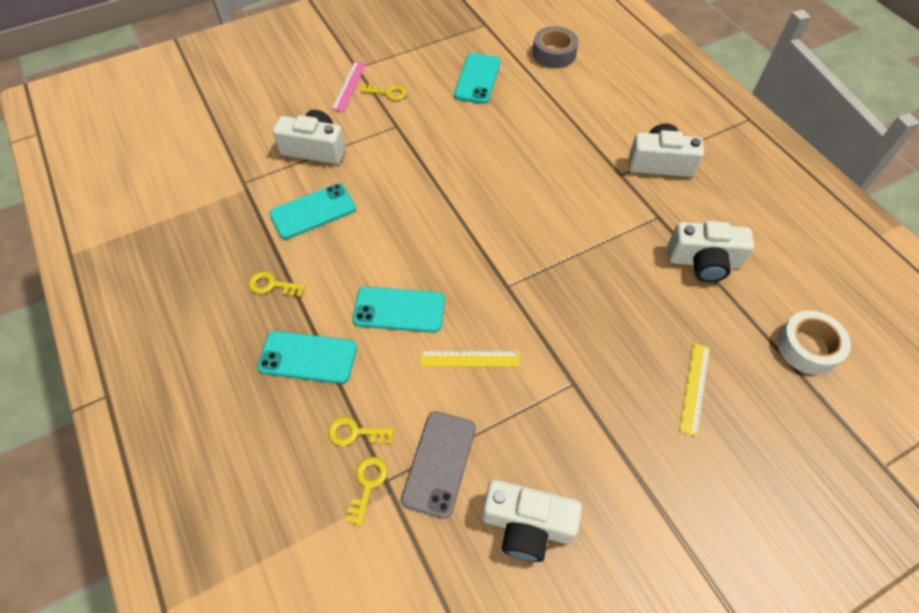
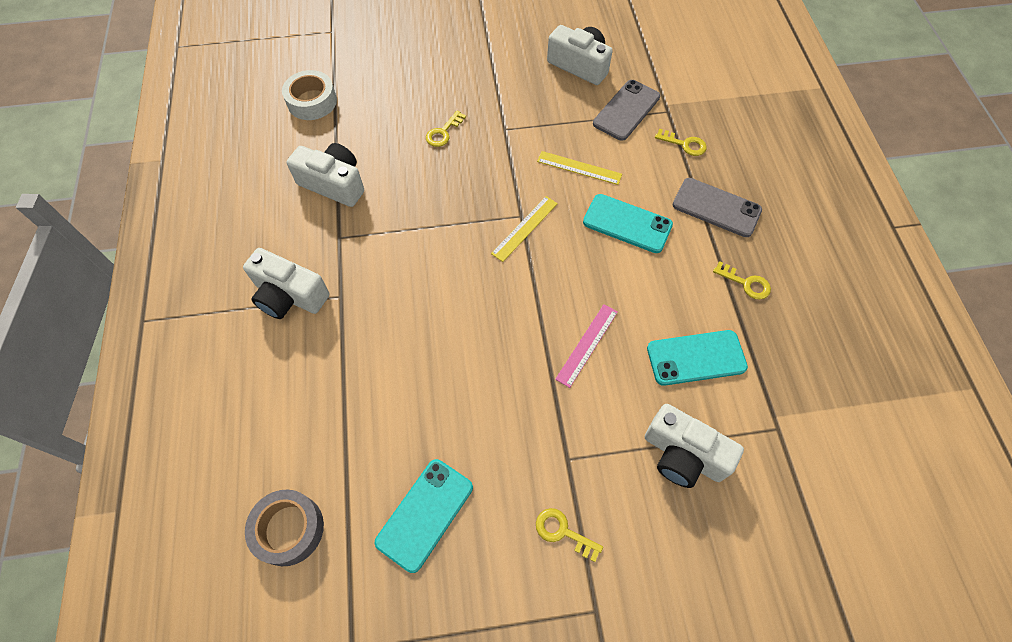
camera: 160 degrees left, 5 degrees up
turquoise phone [257,331,357,384] -> grey phone [673,178,762,237]
pink ruler [332,61,366,112] -> pink ruler moved to [555,304,618,388]
yellow key [345,457,388,527] -> yellow key moved to [426,111,466,147]
yellow ruler [679,343,710,437] -> yellow ruler moved to [491,196,558,262]

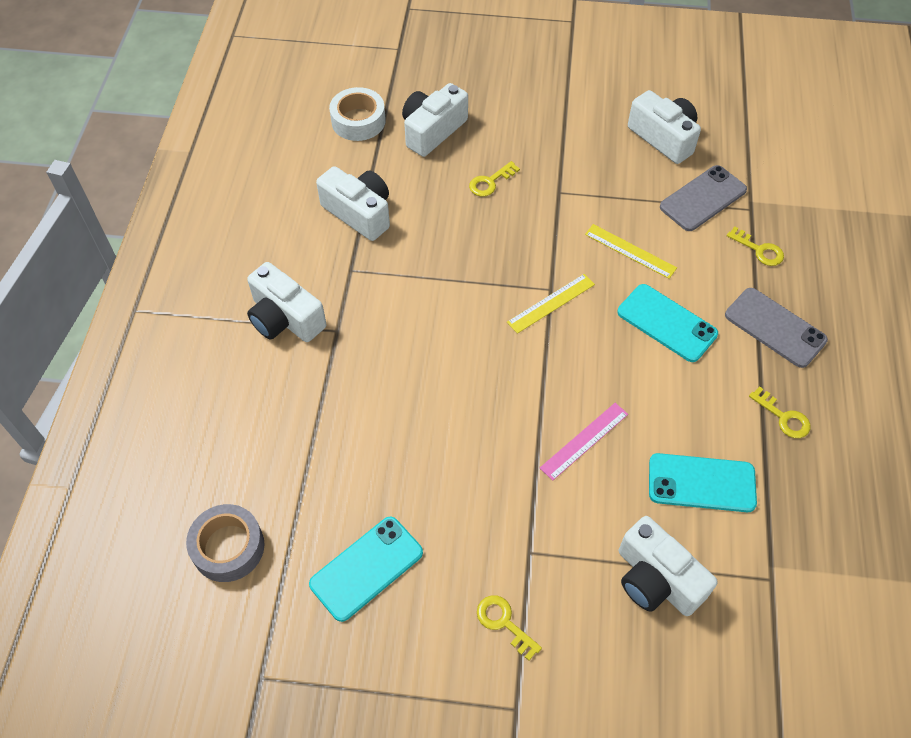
camera: 15 degrees right, 5 degrees down
none -> white camera [402,83,468,157]

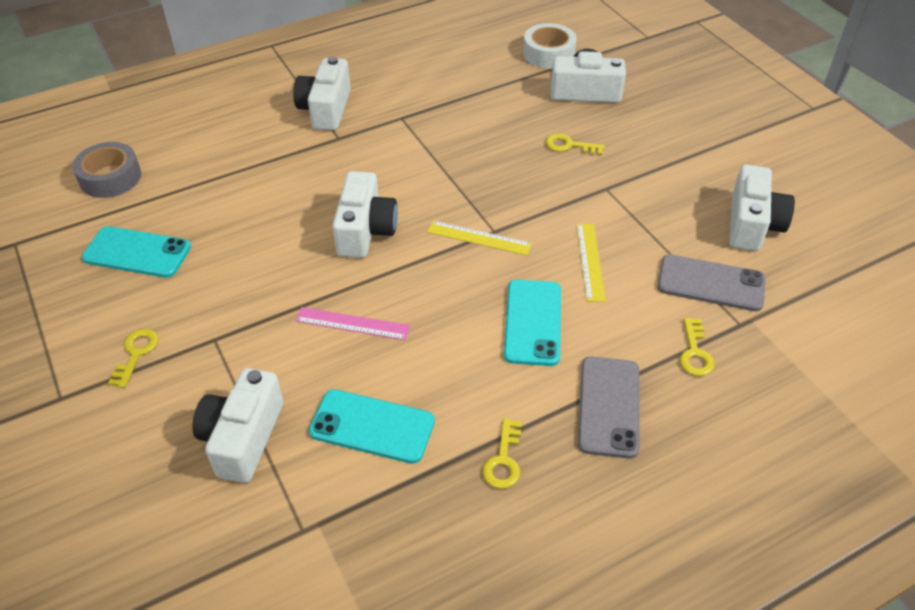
camera: 55 degrees right, 10 degrees down
white camera [316,166,390,241] -> white camera moved to [332,171,398,258]
turquoise phone [649,453,757,512] -> turquoise phone turned 45 degrees counterclockwise [309,389,435,464]

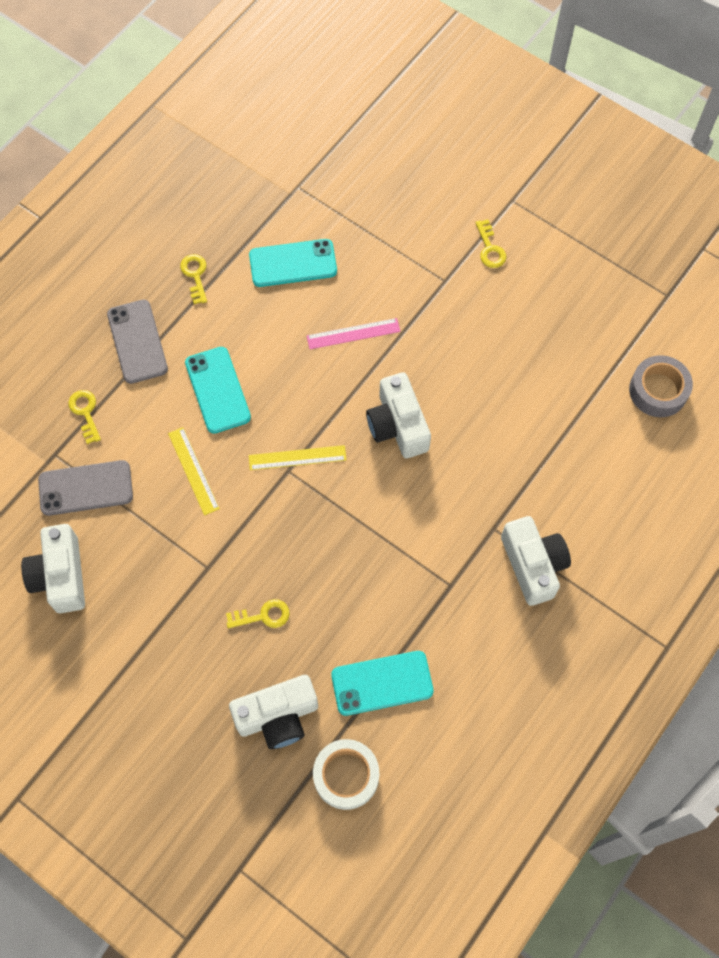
camera: 155 degrees right, 20 degrees up
turquoise phone [82,226,191,278] -> turquoise phone moved to [331,651,434,716]
white camera [192,368,283,483] -> none

